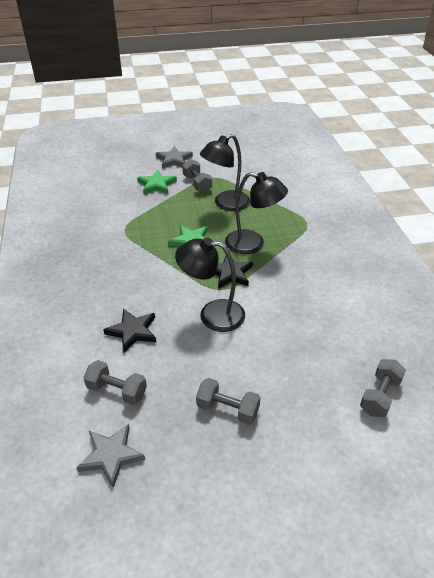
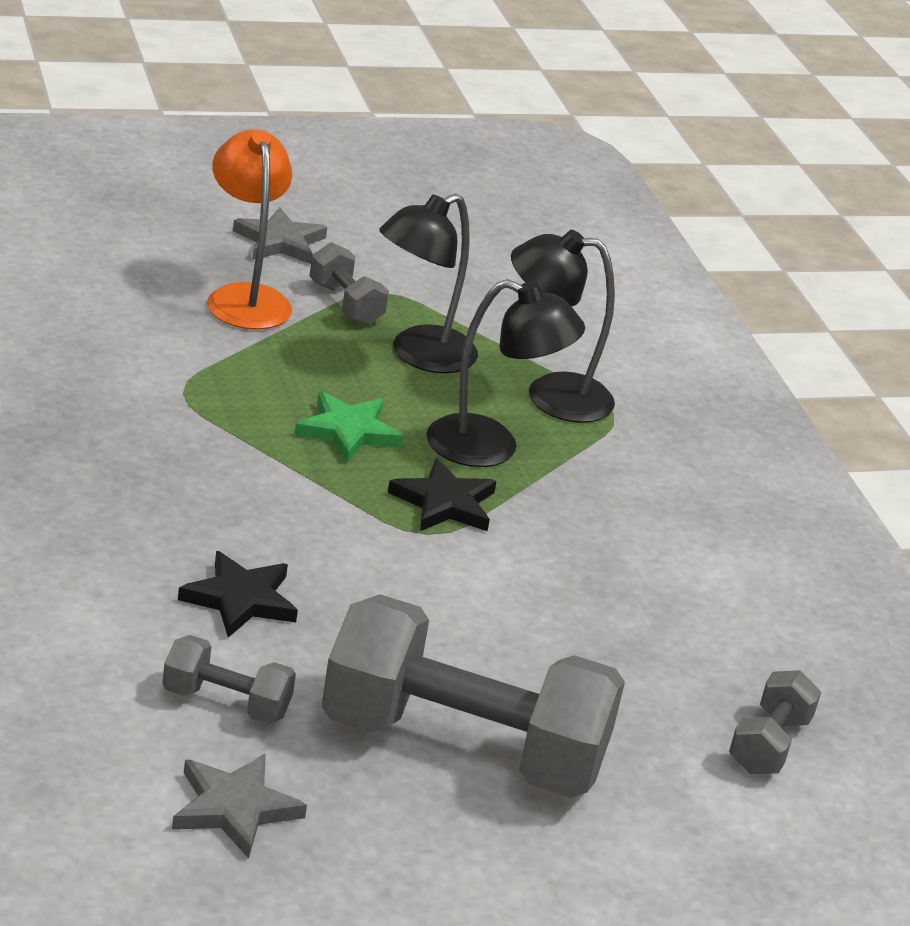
camera: 10 degrees left, 10 degrees down
green star [137,169,177,195] -> orange lamp [207,130,292,330]
black lamp [175,237,245,332] -> black lamp moved to [511,230,615,423]
grey dumbbell [196,378,261,425] -> grey dumbbell [322,594,625,798], size x2.25

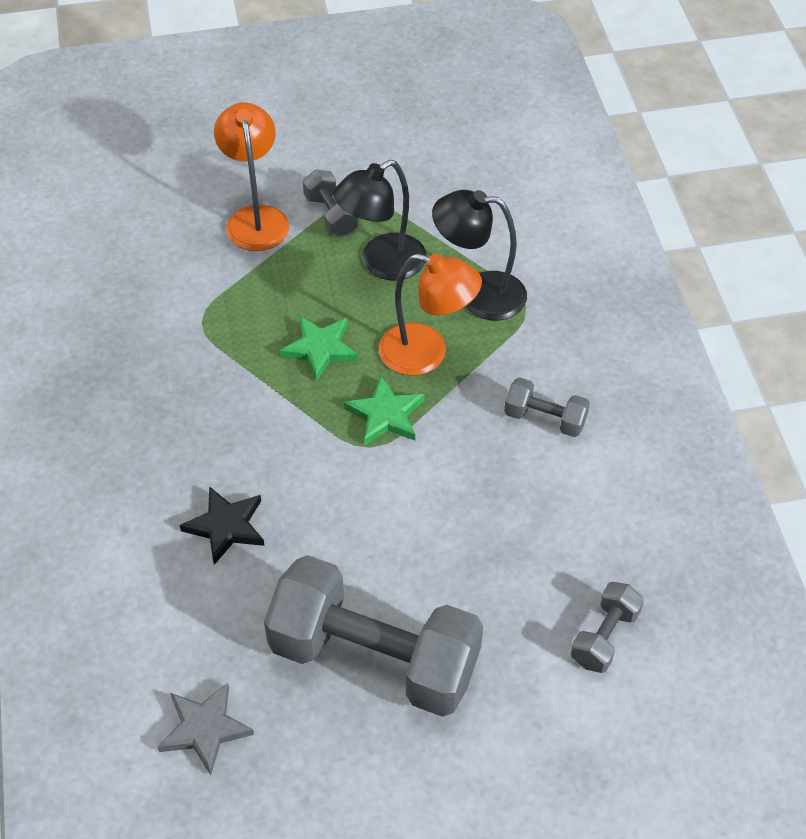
camera: 10 degrees right, 20 degrees up
grey dumbbell [162,635,296,724] -> grey dumbbell moved to [504,377,590,437]
grey star [233,207,327,264] -> none
black star [388,458,497,531] -> green star [344,376,425,445]
black lamp [427,279,585,467] -> orange lamp [379,254,482,376]

